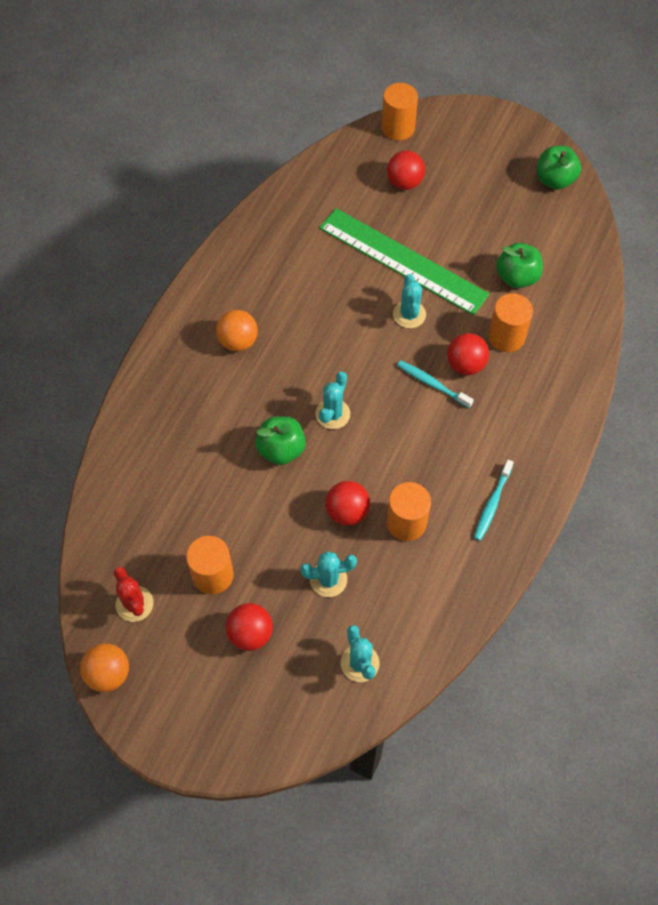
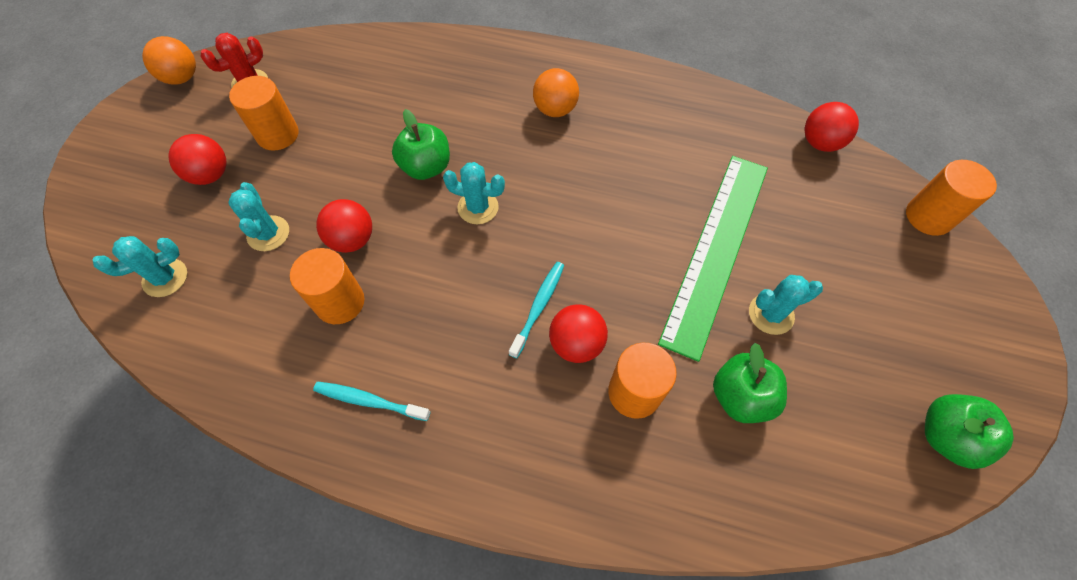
camera: 80 degrees right, 0 degrees up
red ball [387,150,425,190] -> red ball moved to [805,102,859,152]
turquoise cactus [393,274,426,328] -> turquoise cactus moved to [749,275,823,335]

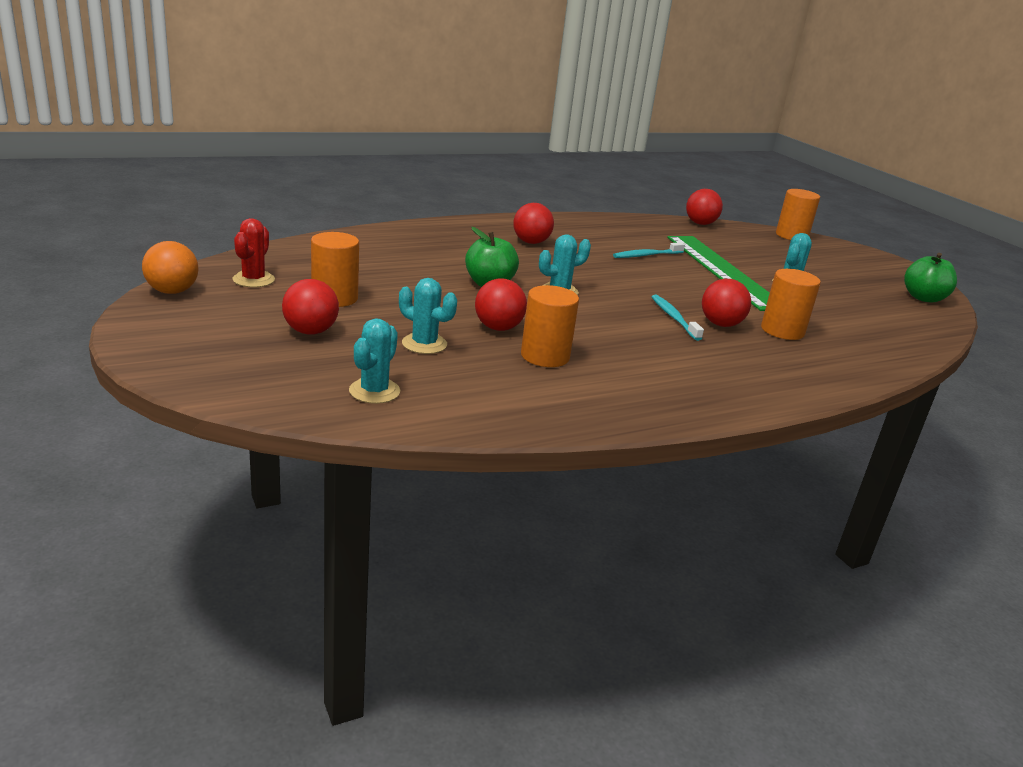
camera: 45 degrees left, 35 degrees down
turquoise toothbrush [313,382,431,421] -> turquoise toothbrush moved to [613,242,685,258]
orange ball [533,68,579,117] -> red ball [513,203,554,244]
green apple [713,343,787,423] -> none

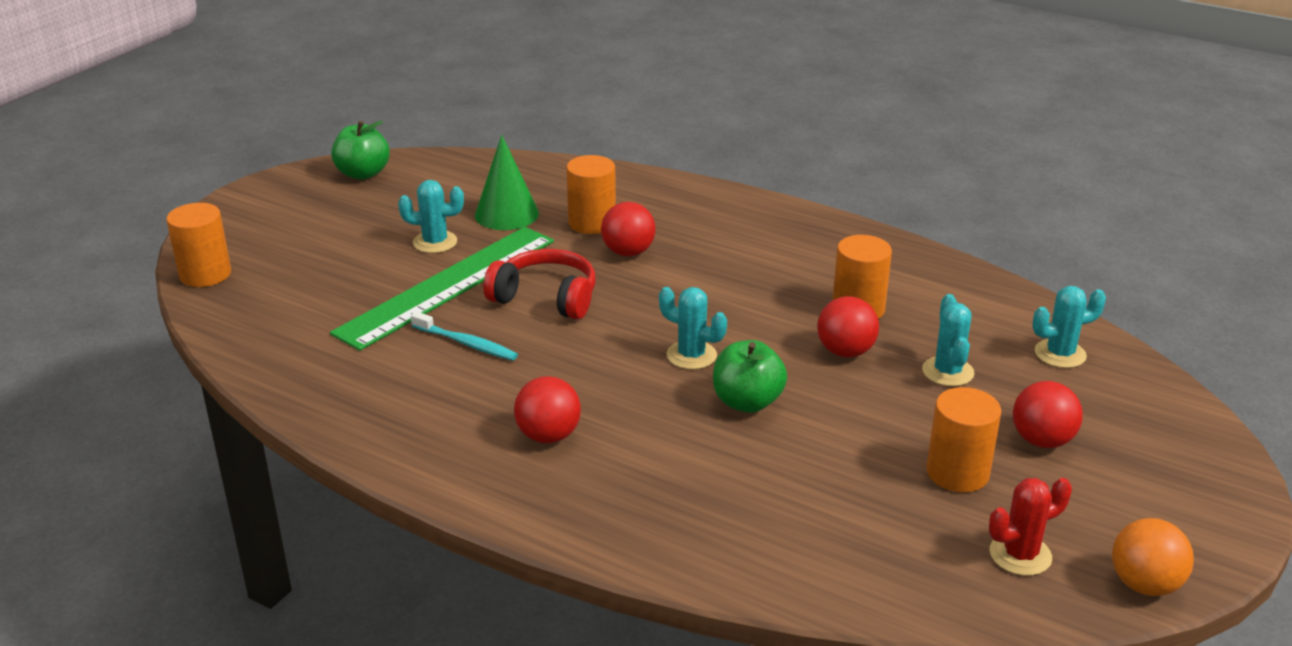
camera: 120 degrees left, 5 degrees up
turquoise toothbrush [652,295,704,341] -> none
red ball [686,189,723,225] -> none
none -> green cone [475,135,539,230]
none -> red headphones [483,249,595,320]

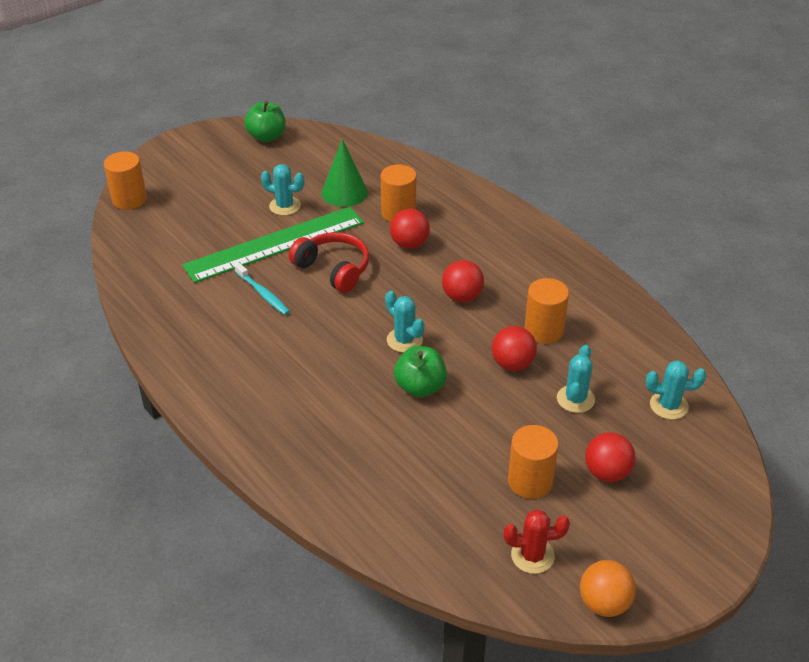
camera: 20 degrees right, 10 degrees up
red ball [514,376,581,443] -> red ball moved to [442,260,484,302]

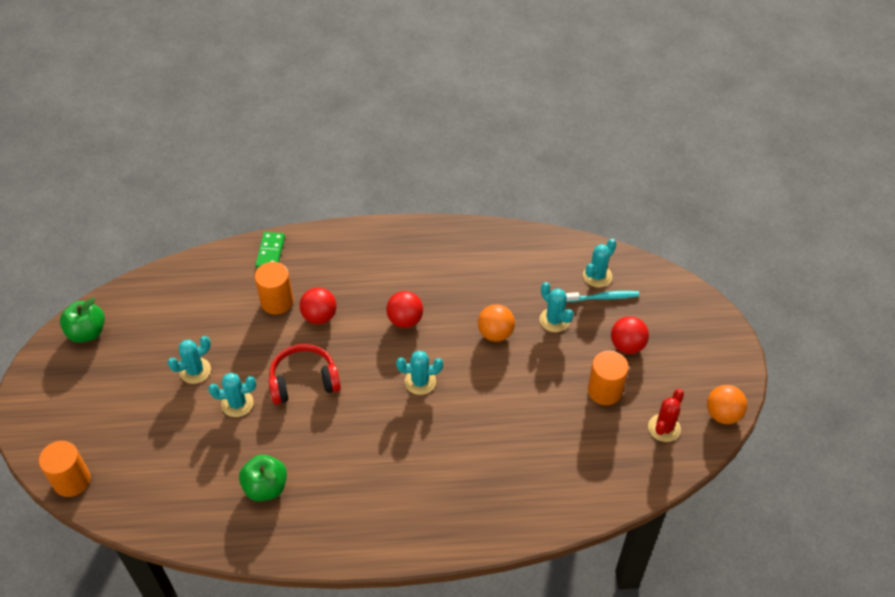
camera: 55 degrees left, 10 degrees up
green ruler [182,207,364,283] -> turquoise cactus [208,373,256,417]
turquoise toothbrush [234,263,290,315] -> turquoise toothbrush moved to [566,291,640,302]
green cone [321,139,368,207] -> none
green apple [394,346,447,397] -> green apple moved to [239,455,287,501]
red ball [492,326,537,371] -> orange ball [478,304,515,342]
orange cylinder [524,278,569,344] -> none
none -> green domino [255,232,285,268]

